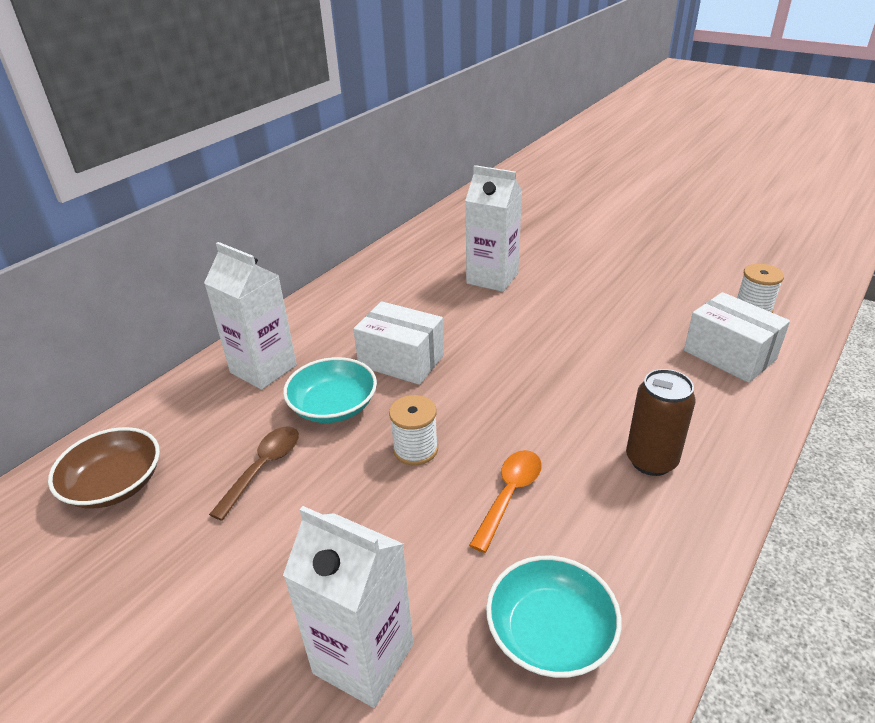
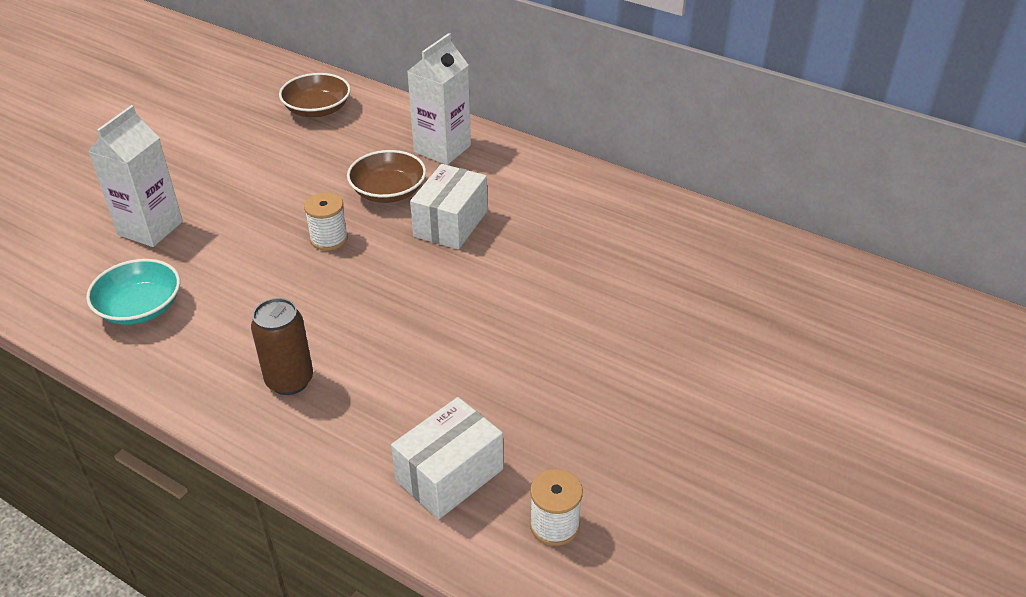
camera: 85 degrees right, 5 degrees up
brown spoon [209,426,299,521] -> none
turquoise bowl [283,357,377,423] -> brown bowl [347,150,426,203]
white carton [465,165,522,292] -> none
orange spoon [469,450,542,553] -> none

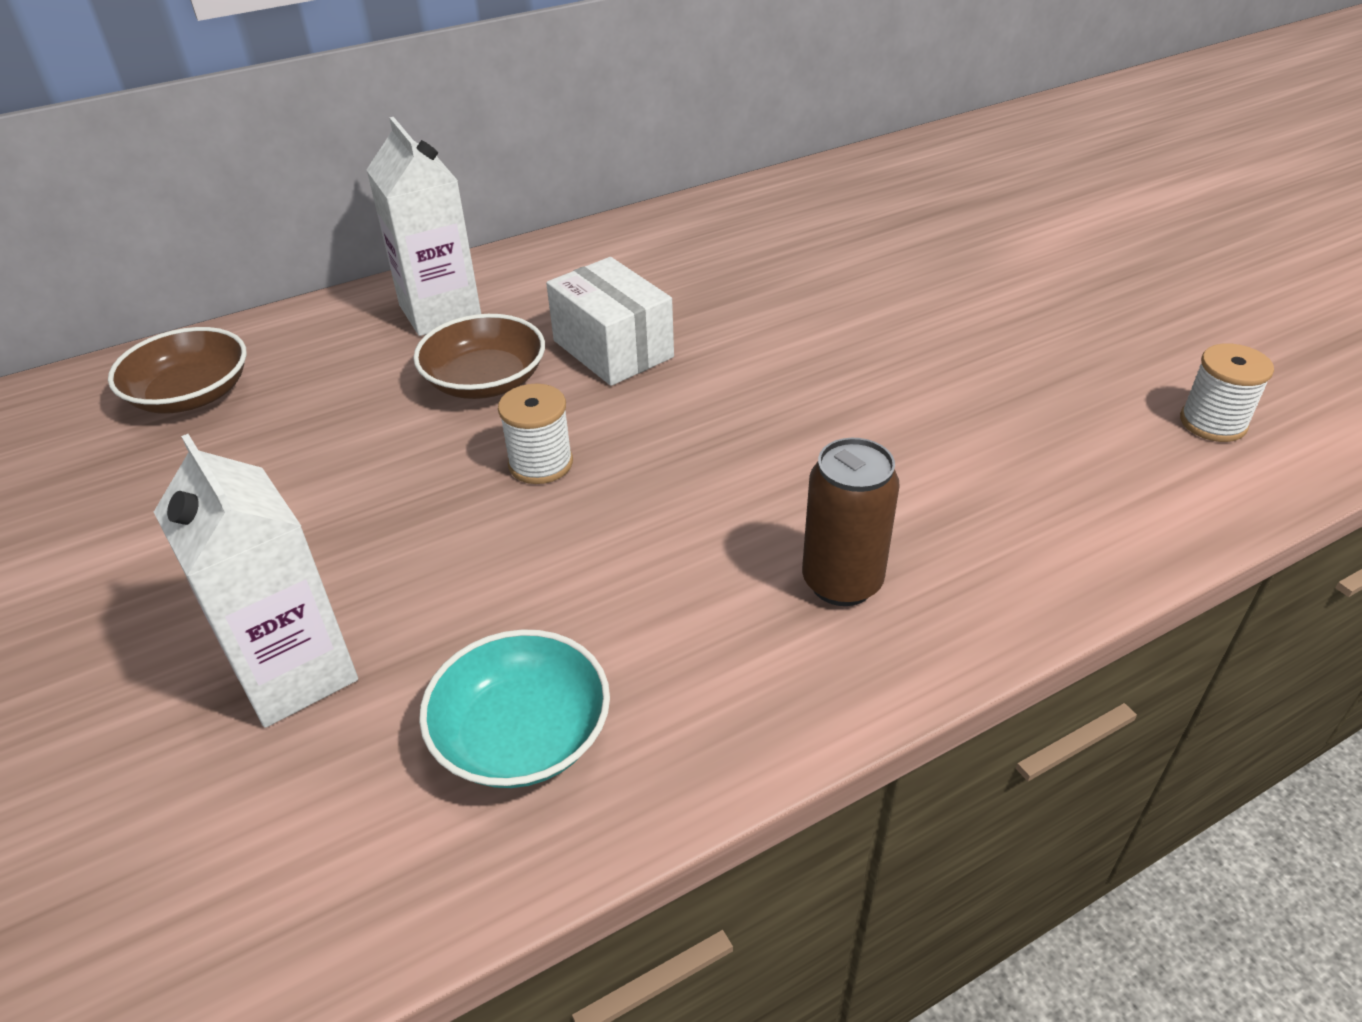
camera: 60 degrees left, 0 degrees up
white box [391,397,503,519] -> none

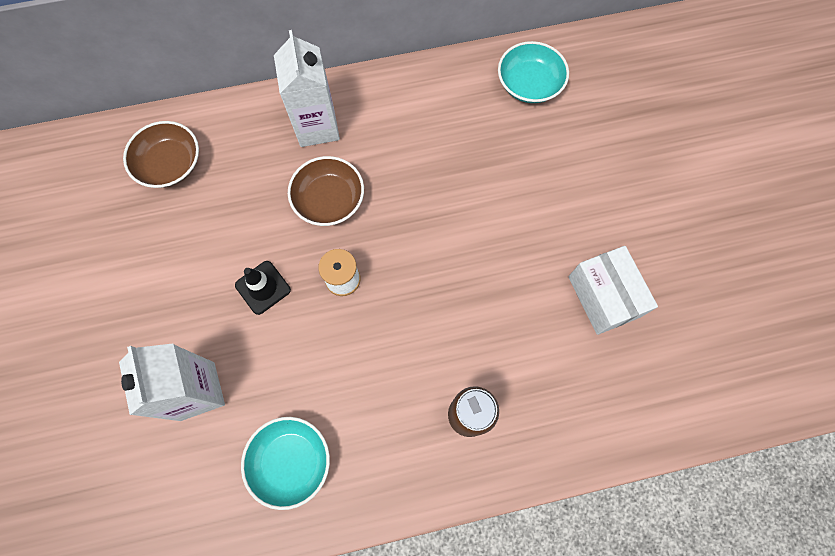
camera: 15 degrees right, 30 degrees up
white box [546,257,674,386] -> white box moved to [568,246,658,335]
white spool [1180,343,1274,442] -> none
none -> black traffic cone [235,261,291,315]
none -> turquoise bowl [498,41,569,103]

